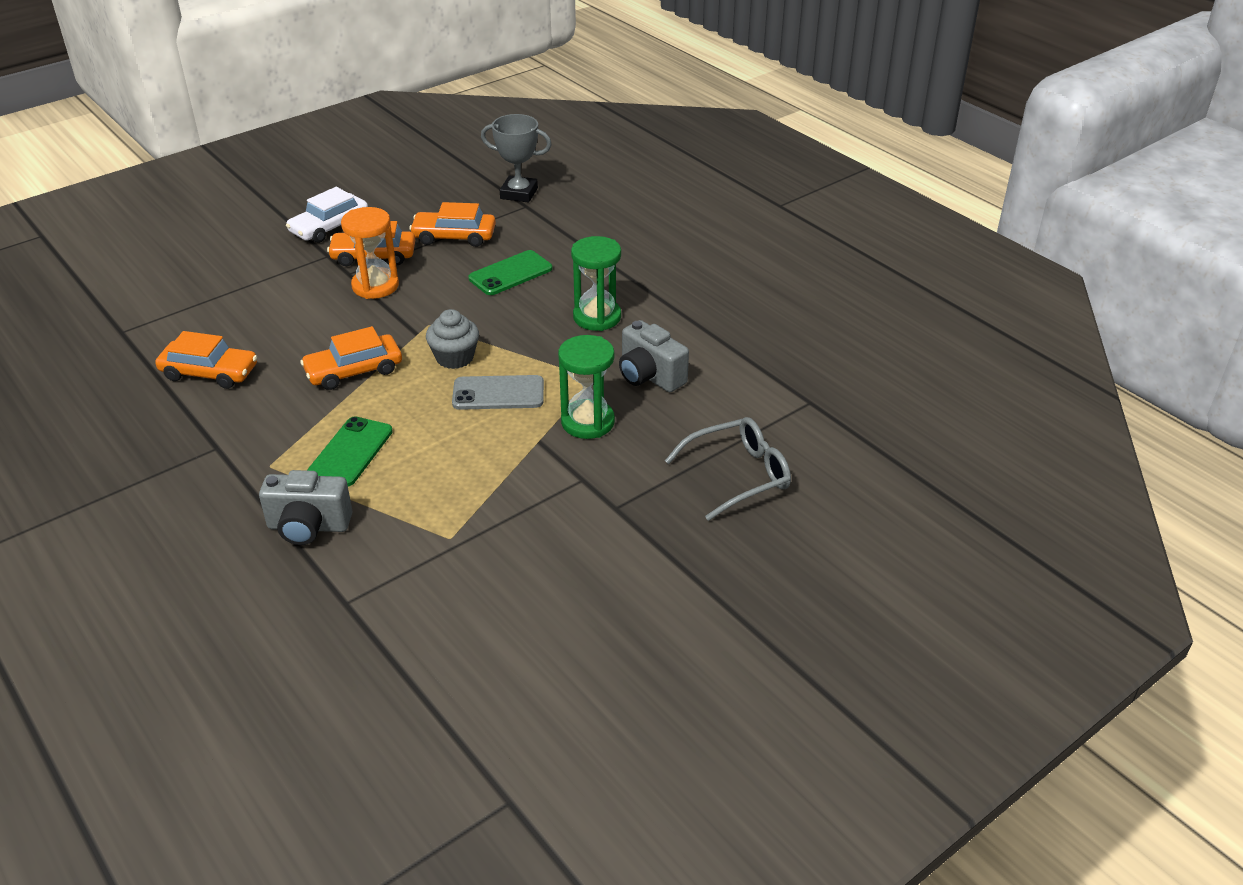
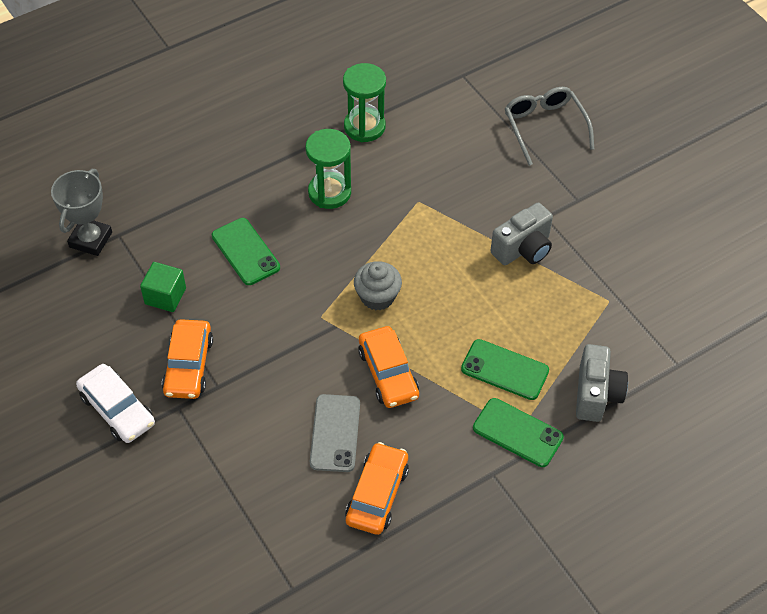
camera: 85 degrees left, 15 degrees up
orange hourglass [341,207,399,299] -> none
orange car [409,202,496,247] -> green cube [140,262,186,312]
grey phone [452,375,544,410] -> grey phone moved to [310,394,360,472]
green hourglass [558,335,615,439] -> green hourglass moved to [343,63,386,142]
grey camera [619,320,689,392] -> grey camera moved to [490,203,553,265]
none -> green phone [473,398,564,467]

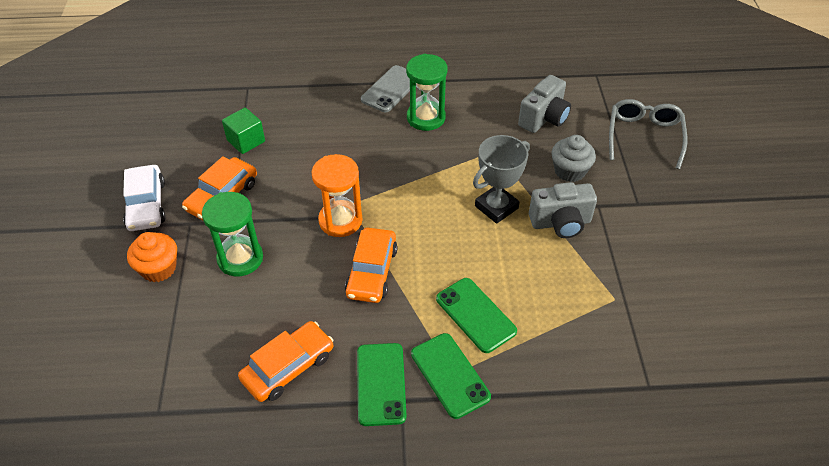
camera: 30 degrees right, 5 degrees down
grey trophy [51,169,112,256] -> grey trophy moved to [473,135,530,224]
green phone [212,218,280,285] -> green phone moved to [357,343,407,426]
grey phone [310,394,360,472] -> grey phone moved to [361,65,410,112]
green hourglass [343,63,386,142] -> green hourglass moved to [202,192,263,276]
grey cupcake [354,261,402,310] -> grey cupcake moved to [551,135,596,182]
grey camera [576,344,628,422] -> grey camera moved to [518,75,571,133]
none -> orange cupcake [127,232,177,282]
none -> orange hourglass [312,154,362,237]

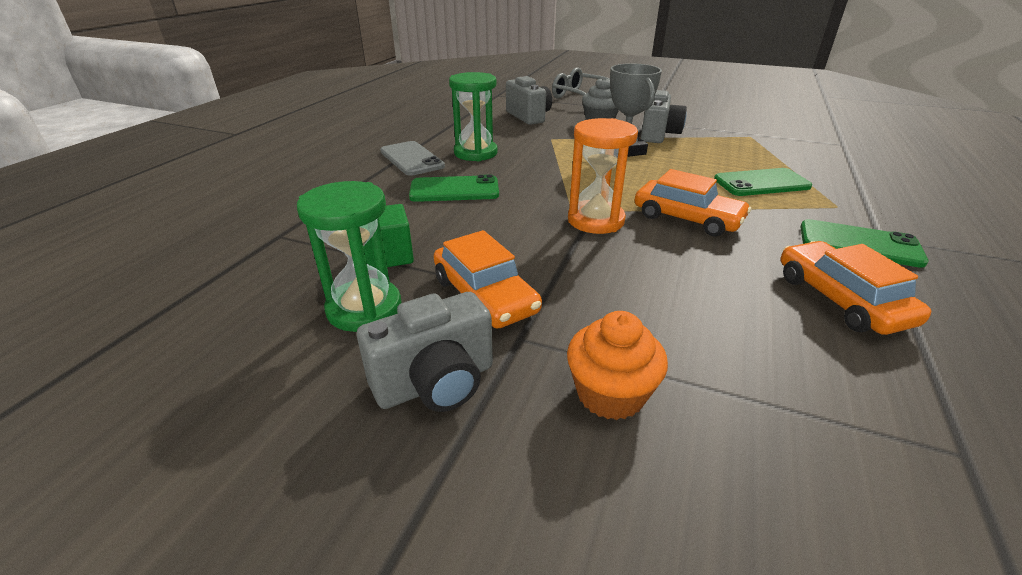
camera: 65 degrees left, 15 degrees down
white car [123,165,166,231] -> grey camera [357,292,493,412]
green hourglass [202,192,263,276] -> green hourglass moved to [297,181,402,332]
green phone [411,333,491,419] -> green phone moved to [409,175,499,202]

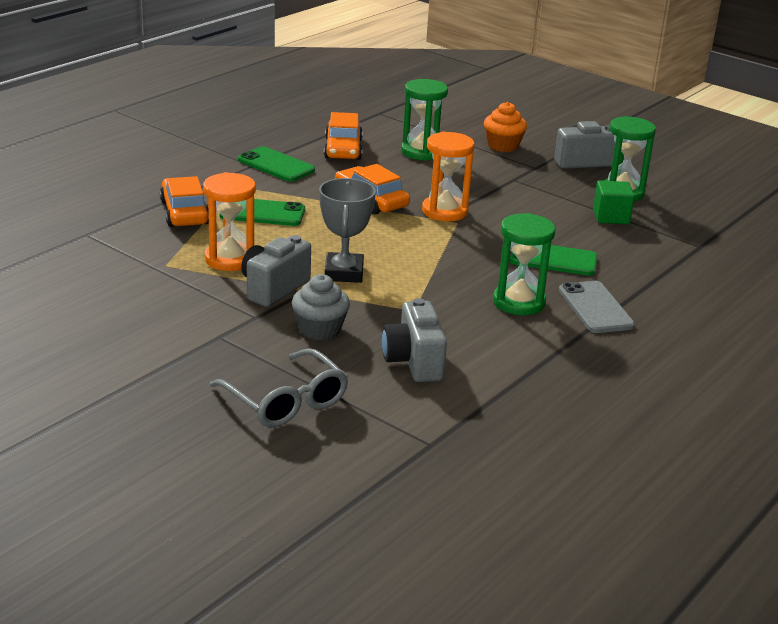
camera: 165 degrees left, 5 degrees down
orange car [434,230,542,329] -> orange car moved to [160,176,209,227]
none -> orange hourglass [203,172,256,271]
none -> green hourglass [401,79,448,161]

